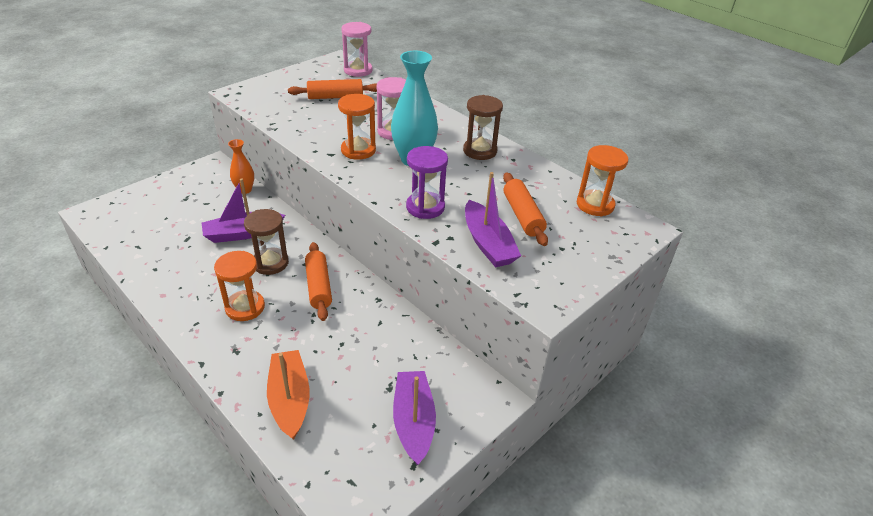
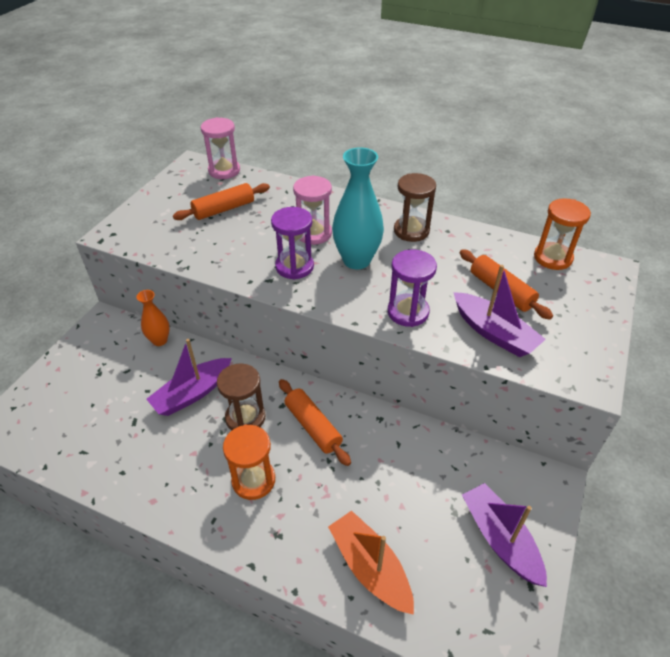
camera: 20 degrees left, 5 degrees up
orange hourglass [338,94,376,160] -> purple hourglass [271,207,314,280]

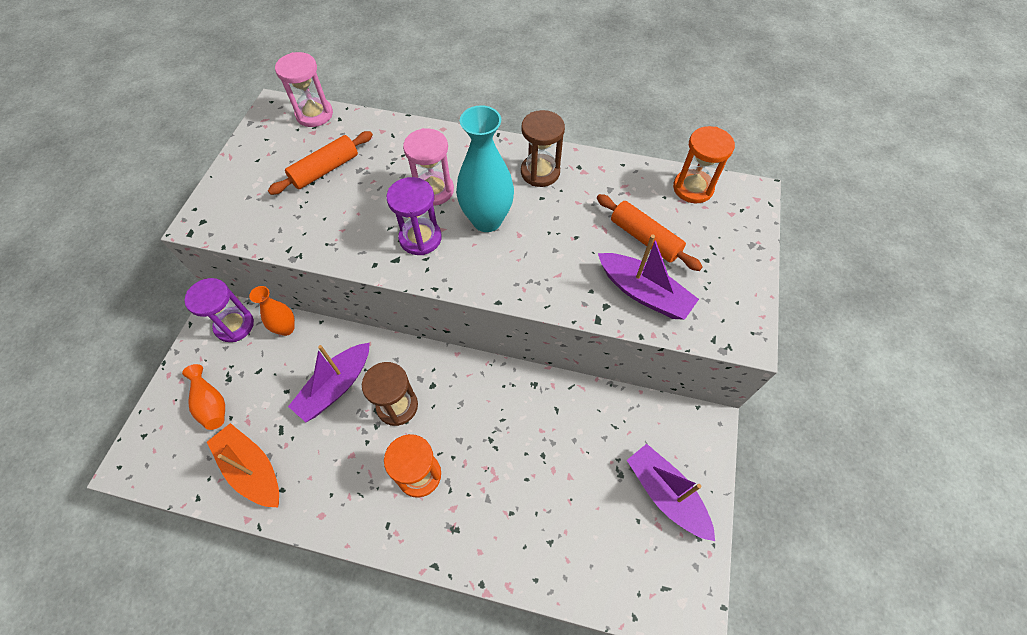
camera: 10 degrees left, 15 degrees up
orange rolling pin [279,379,351,466] -> none
orange boat [328,511,414,615] -> orange boat moved to [207,423,279,508]
purple hourglass [388,249,437,327] -> purple hourglass moved to [184,278,254,342]
none -> orange vase [182,364,225,430]

